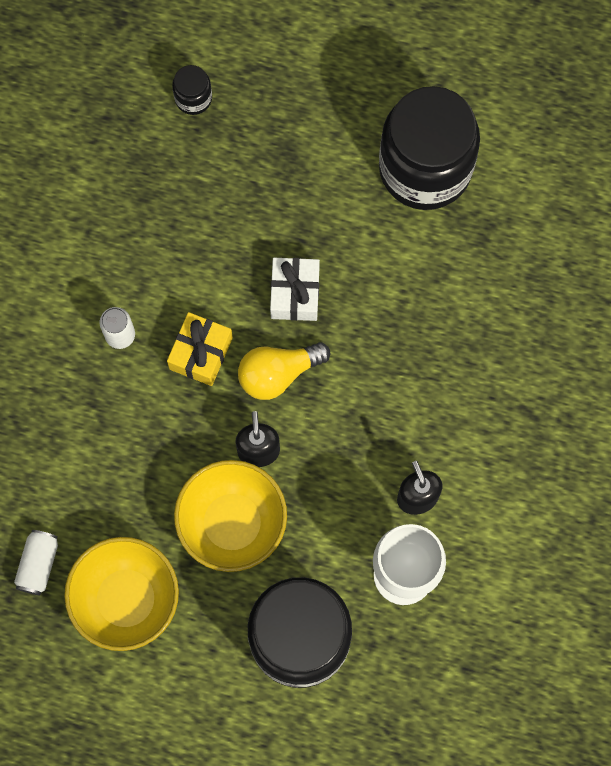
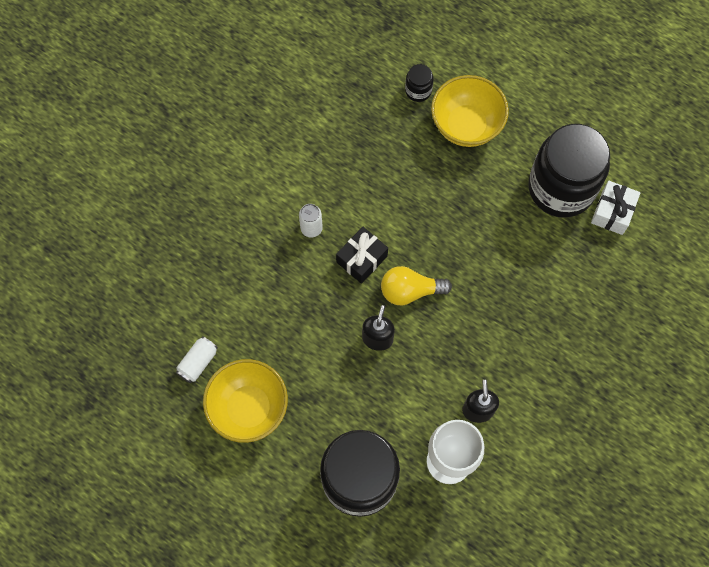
camera: 20 degrees right, 5 degrees down
yellow gift [167,312,233,386] -> black gift [336,227,388,284]
yellow bowl [174,460,287,572] -> yellow bowl moved to [431,75,509,147]
white gift [270,258,320,321] -> white gift moved to [591,181,640,235]

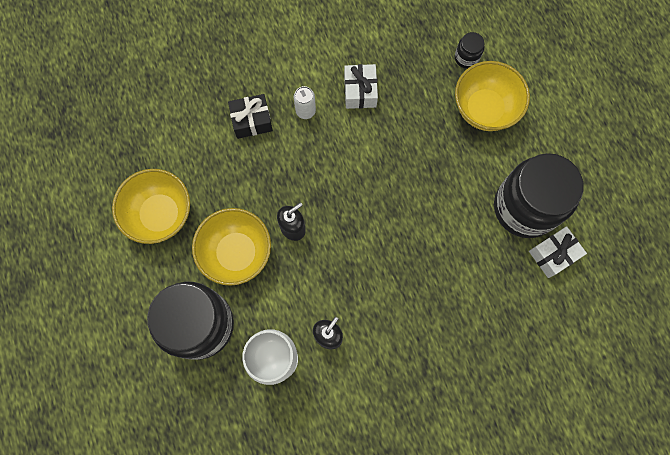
camera: 35 degrees right, 5 degrees up
white can [176,336,218,383] -> none
black gift [336,227,388,284] -> black gift moved to [228,94,273,139]
yellow light bulb [381,266,452,306] -> none
none -> yellow bowl [192,208,271,286]
none -> white gift [344,64,378,109]

